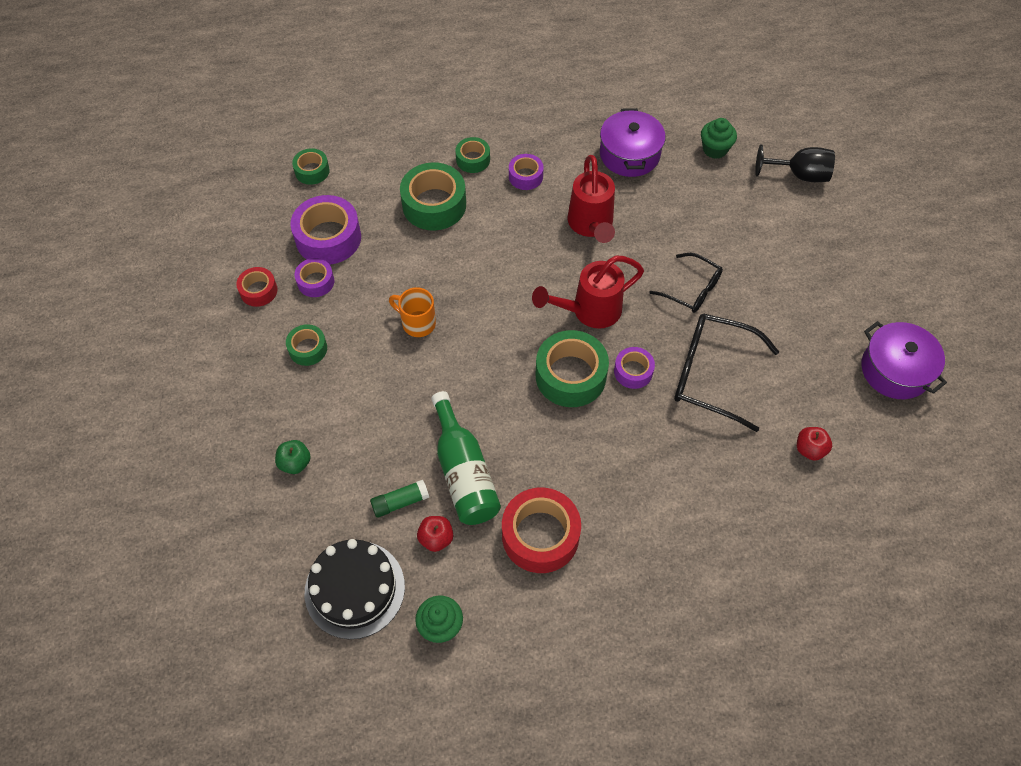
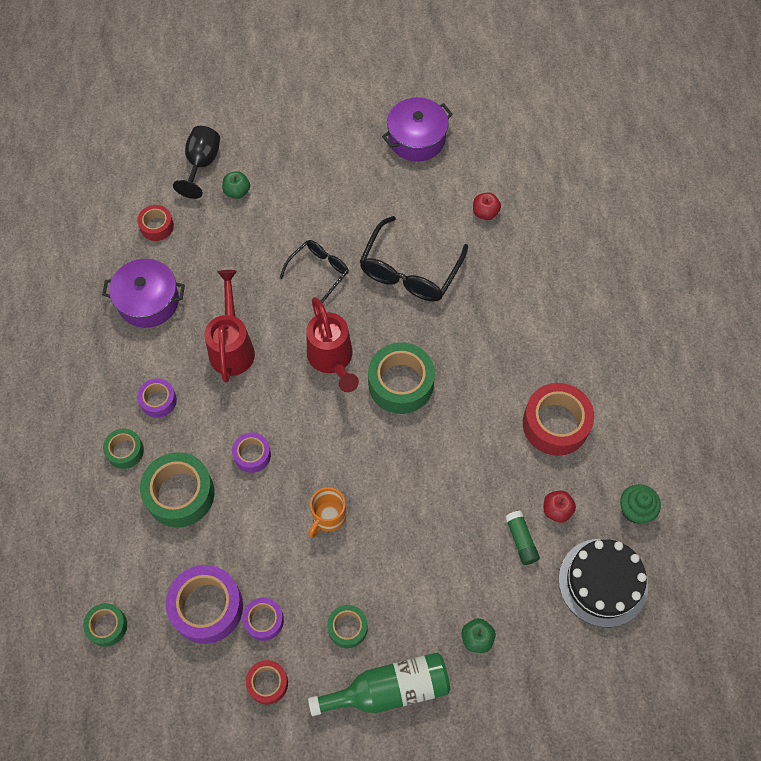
camera: 85 degrees left, 5 degrees up
green bottle [431,391,501,525] -> green bottle moved to [308,653,450,716]
red watering can [568,155,615,243] -> red watering can turned 90 degrees counterclockwise [204,270,255,383]
purple tape [614,347,655,389] -> purple tape moved to [232,432,271,473]
green cupcake [701,118,737,159] -> red tape [137,205,174,241]
none -> green apple [222,171,250,199]

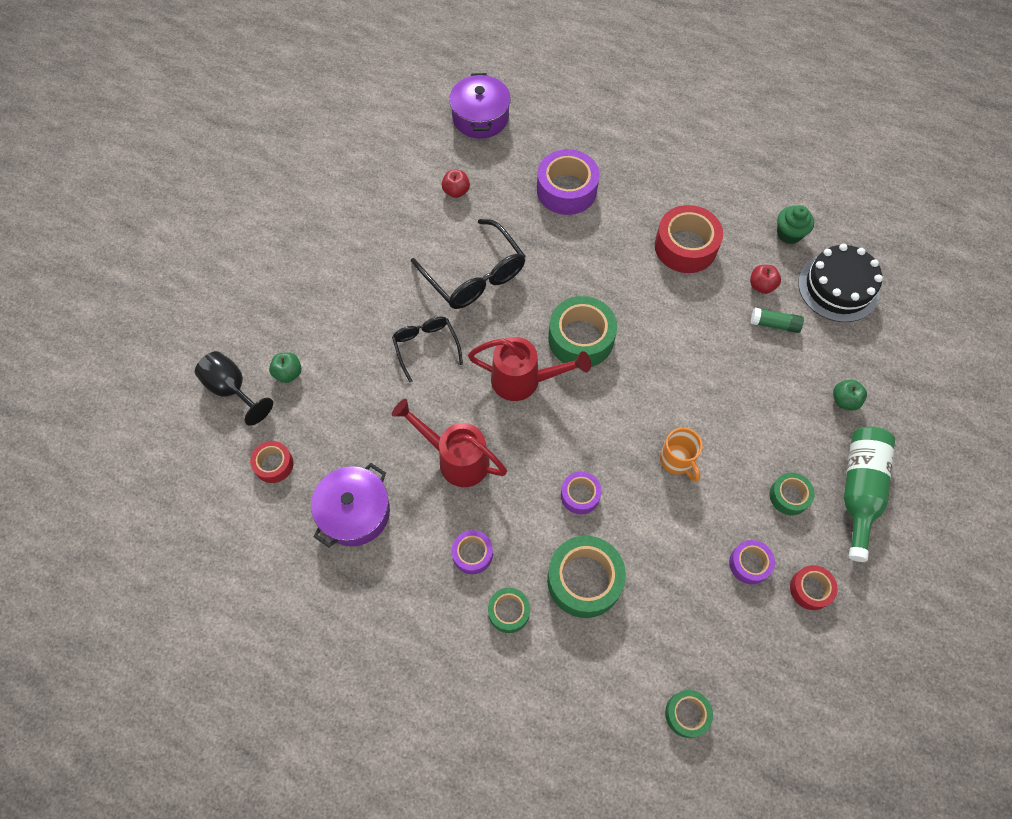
camera: 60 degrees left, 0 degrees up
purple tape [166,565,243,644] -> purple tape moved to [537,149,600,215]
purple pot [382,97,453,162] -> purple pot moved to [449,73,511,139]

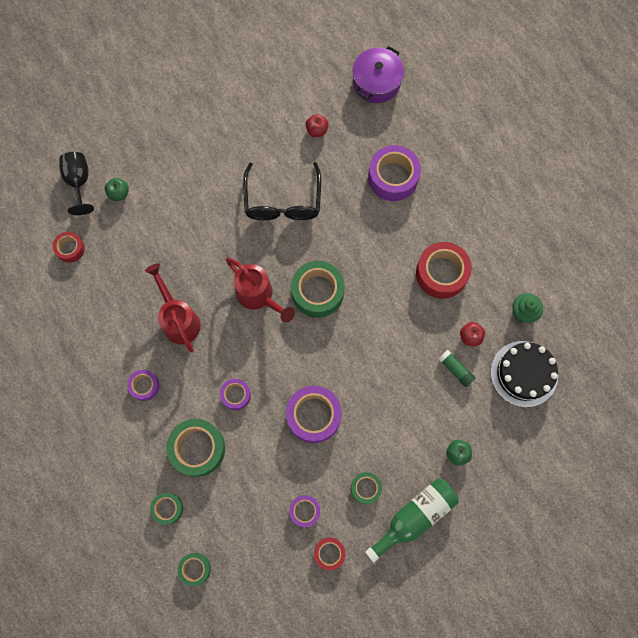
camera: 35 degrees right, 10 degrees up
purple pot [311,463,390,548] -> none
black glasses [392,316,463,382] -> none
green tape [488,588,530,633] -> green tape moved to [150,493,183,525]
orange mug [660,427,703,482] -> purple tape [286,385,342,443]

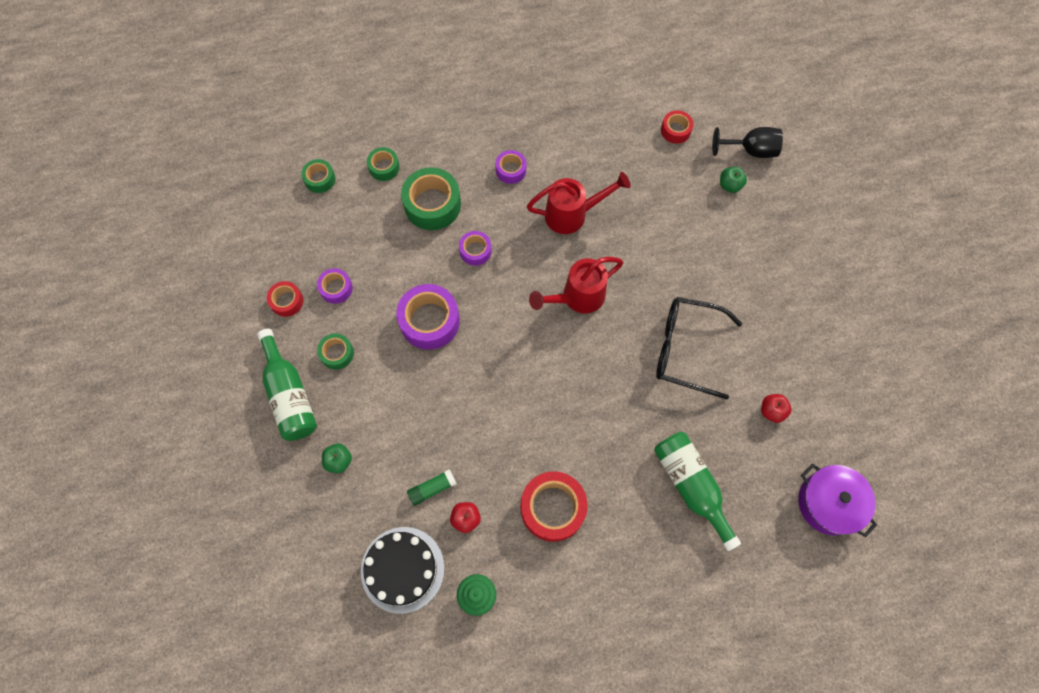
camera: 105 degrees right, 5 degrees down
green tape [291,261,345,318] -> none
purple tape [368,145,421,201] -> green bottle [654,432,741,551]

